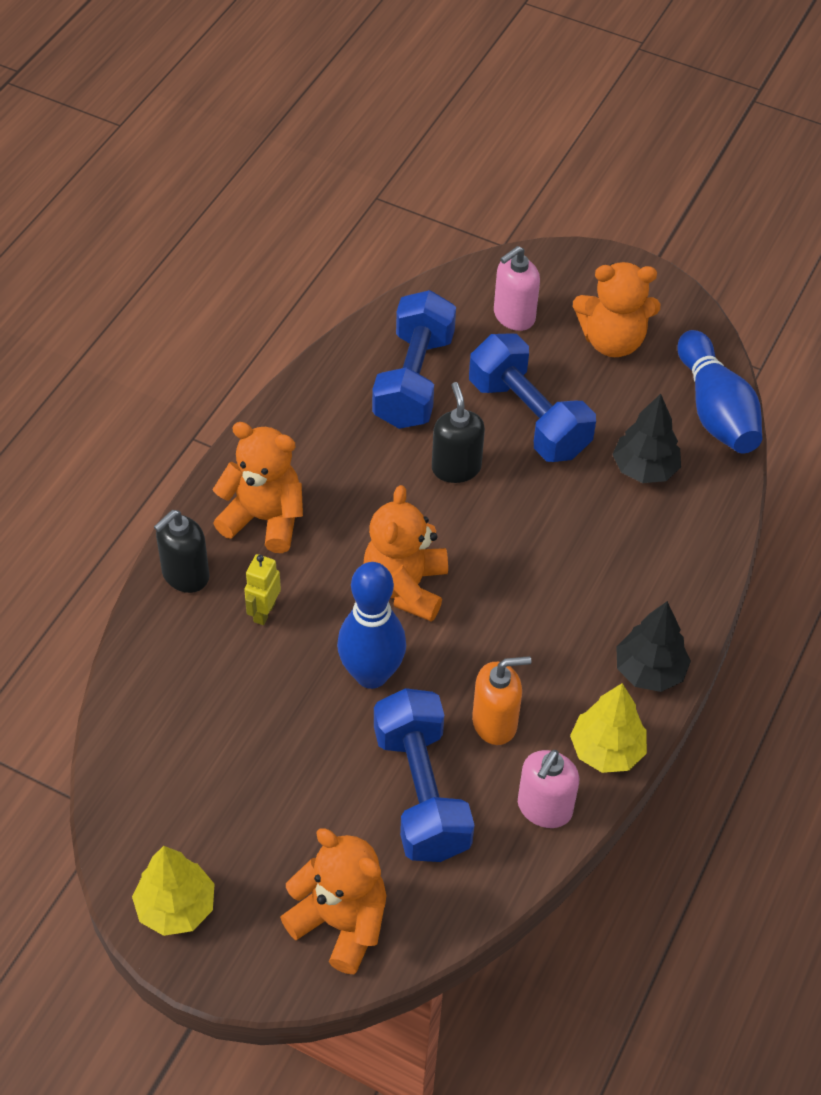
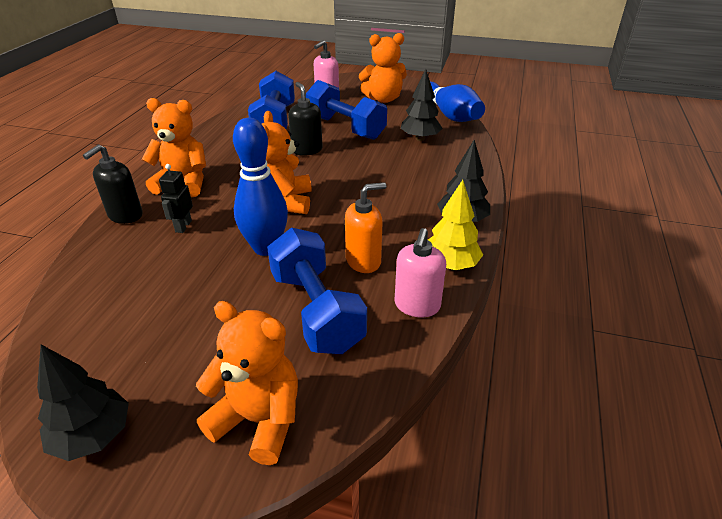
camera: 10 degrees left, 15 degrees down
yellow tree [132,846,215,936] -> black tree [37,345,129,461]
yellow robot [244,554,281,625] -> black robot [159,164,193,233]

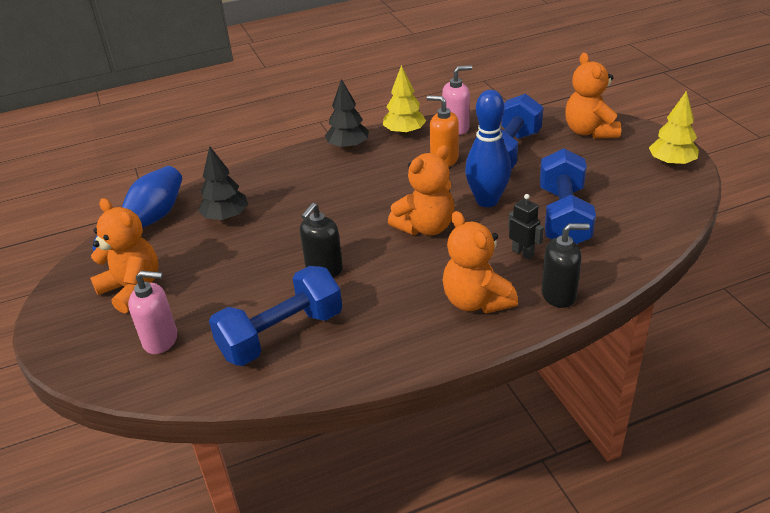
camera: 125 degrees left, 0 degrees up
black tree [37,345,129,461] -> yellow tree [649,91,699,167]
black robot [159,164,193,233] -> black robot turned 105 degrees counterclockwise [508,194,544,260]
blue dumbbell [306,80,387,140] -> blue dumbbell moved to [540,148,596,244]

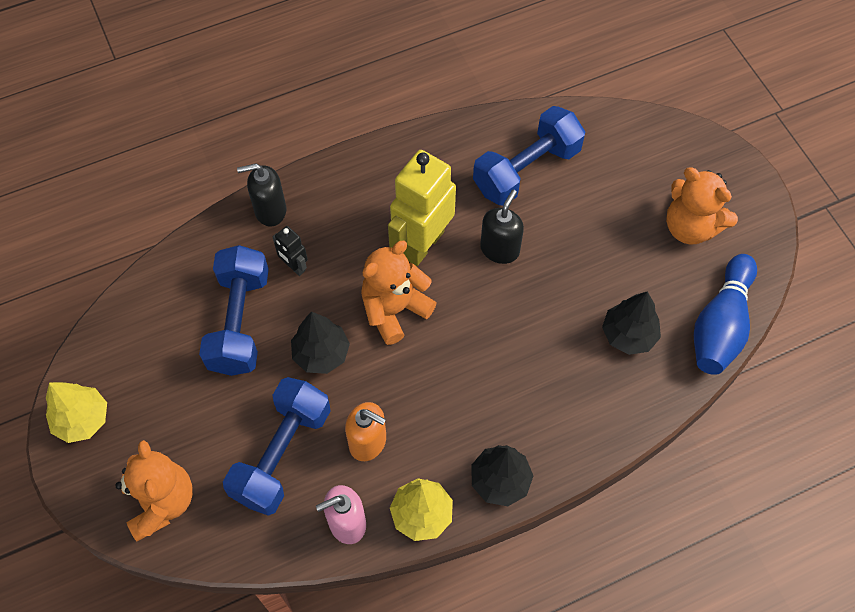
camera: 175 degrees right, 25 degrees up
pink soap dispenser [128,271,177,354] -> none
orange teddy bear [443,211,518,313] -> none
blue bowling pin [465,90,511,207] -> black tree [291,312,350,374]
none -> yellow robot [388,150,456,266]

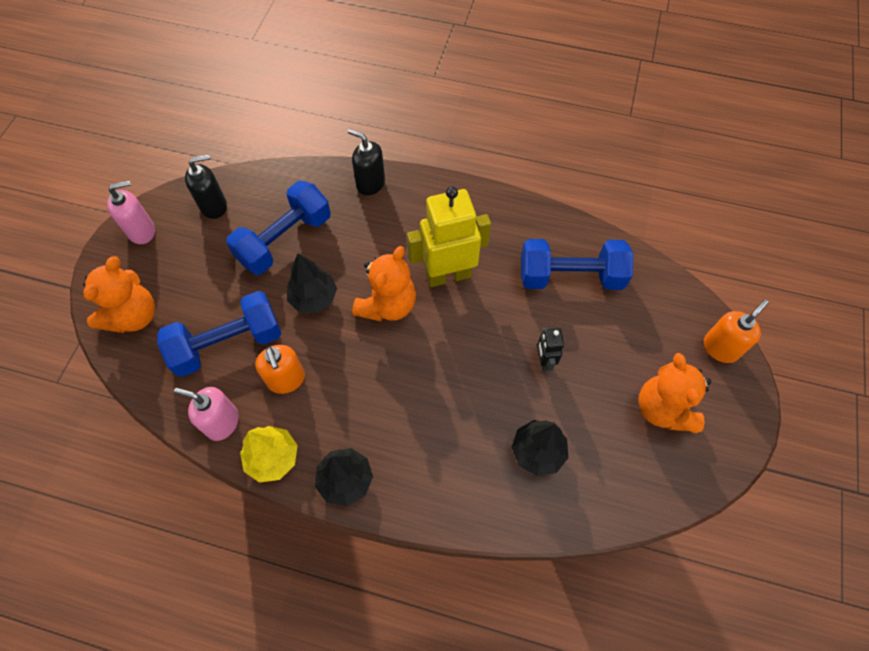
camera: 40 degrees right, 0 degrees up
yellow tree [46,382,107,443] -> pink soap dispenser [107,180,155,244]
black robot [273,226,308,276] -> black robot moved to [537,328,564,371]
orange teddy bear [361,241,437,345] -> orange teddy bear turned 120 degrees clockwise [352,246,416,322]
black soap dispenser [480,190,524,264] -> black soap dispenser moved to [185,154,227,219]
blue bowling pin [694,254,757,375] -> none
none -> orange soap dispenser [704,300,768,363]

